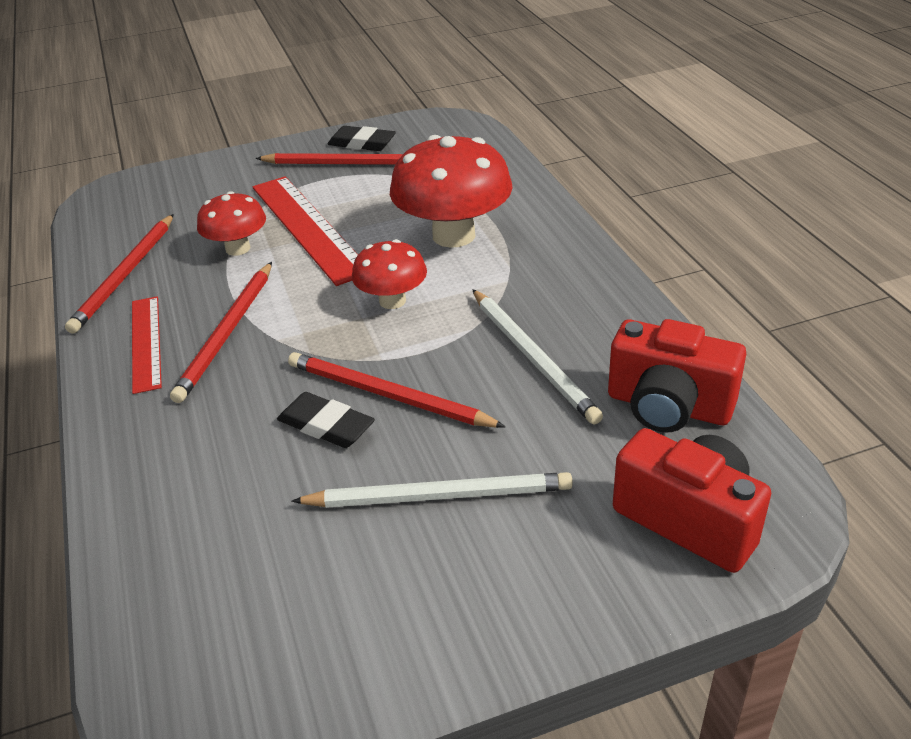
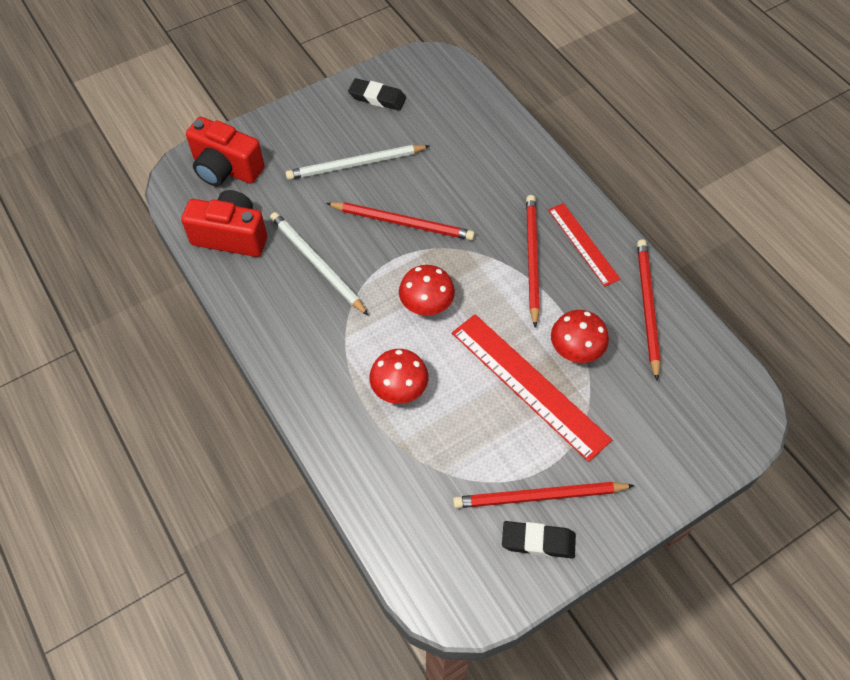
camera: 165 degrees right, 20 degrees up
black eraser [277,392,375,448] -> black eraser moved to [348,78,406,111]
red mushroom [390,135,513,248] -> red mushroom [369,349,428,404], size x0.57

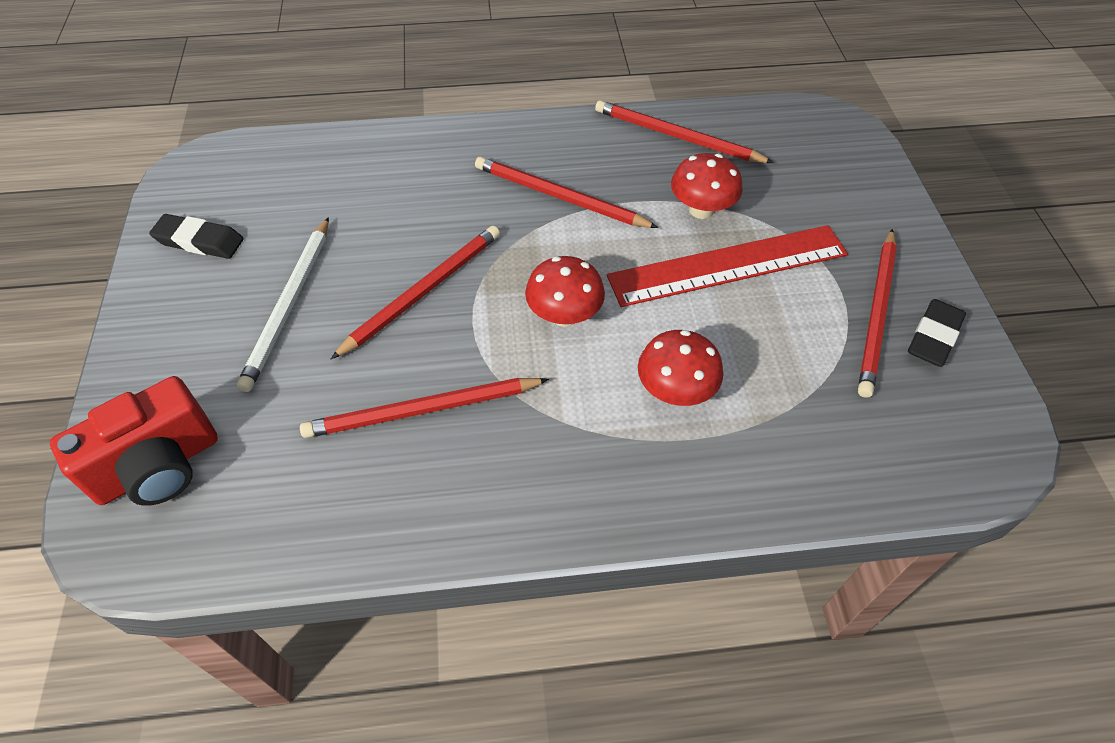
camera: 65 degrees left, 5 degrees down
red camera [181,190,267,257] -> none
white pencil [270,212,369,316] -> red pencil [300,378,549,438]
black eraser [348,78,406,111] -> black eraser turned 60 degrees clockwise [149,214,244,259]
red ruler [548,203,620,287] -> none

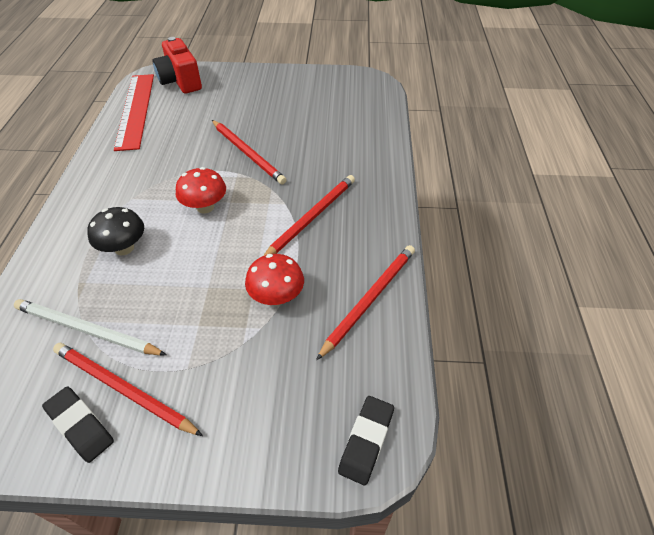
camera: 100 degrees right, 5 degrees down
black eraser [149,214,244,259] -> black eraser moved to [338,396,394,485]
white pencil [237,217,329,392] -> white pencil moved to [14,299,166,355]
red pencil [300,378,549,438] -> none
red ruler [607,225,848,307] -> red ruler moved to [114,74,154,151]
red mushroom [638,330,723,406] -> black mushroom [87,207,144,255]

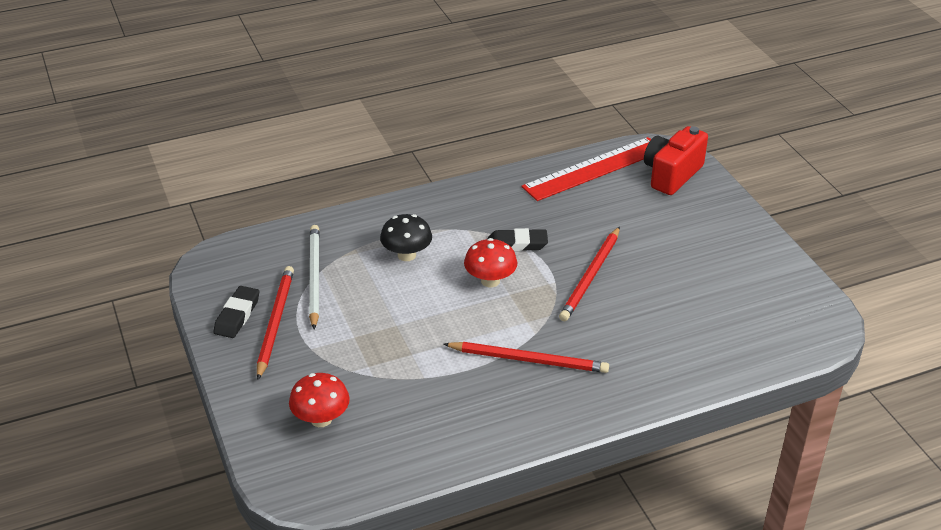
camera: 65 degrees right, 10 degrees down
red mushroom [245,254,304,305] -> red mushroom moved to [289,373,350,427]
red pencil [316,245,415,360] -> none
black eraser [338,396,394,485] -> black eraser moved to [488,228,548,251]

